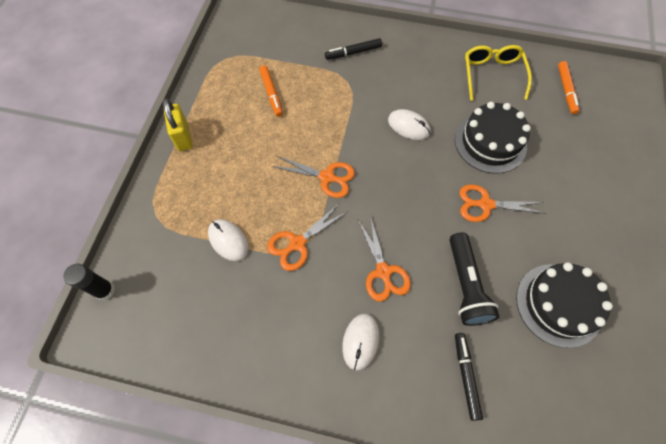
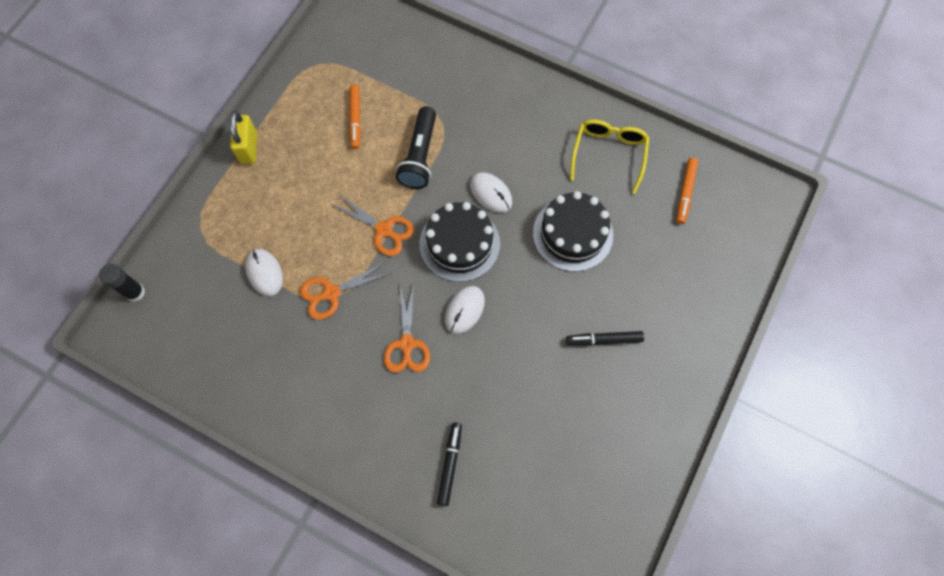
camera: 15 degrees right, 5 degrees up
black marker [325,38,382,60] -> black marker moved to [566,331,644,346]
white mouse [342,314,379,371] -> white mouse moved to [445,286,485,334]
black flashlight [449,232,500,326] -> black flashlight moved to [396,106,436,189]
orange scissors [459,184,546,222] -> none
black cake [516,262,613,348] -> black cake moved to [420,202,500,282]

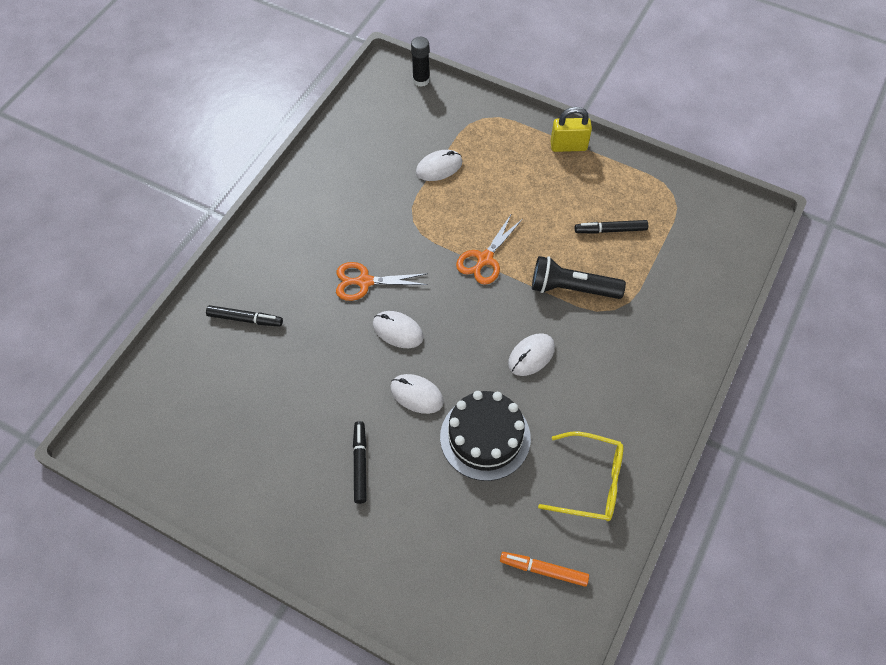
camera: 90 degrees right, 10 degrees down
orange scissors [300,262,391,320] -> none
orange marker [349,85,361,149] -> black marker [575,220,648,234]
black cake [420,202,500,282] -> none
none -> white mouse [390,374,444,414]

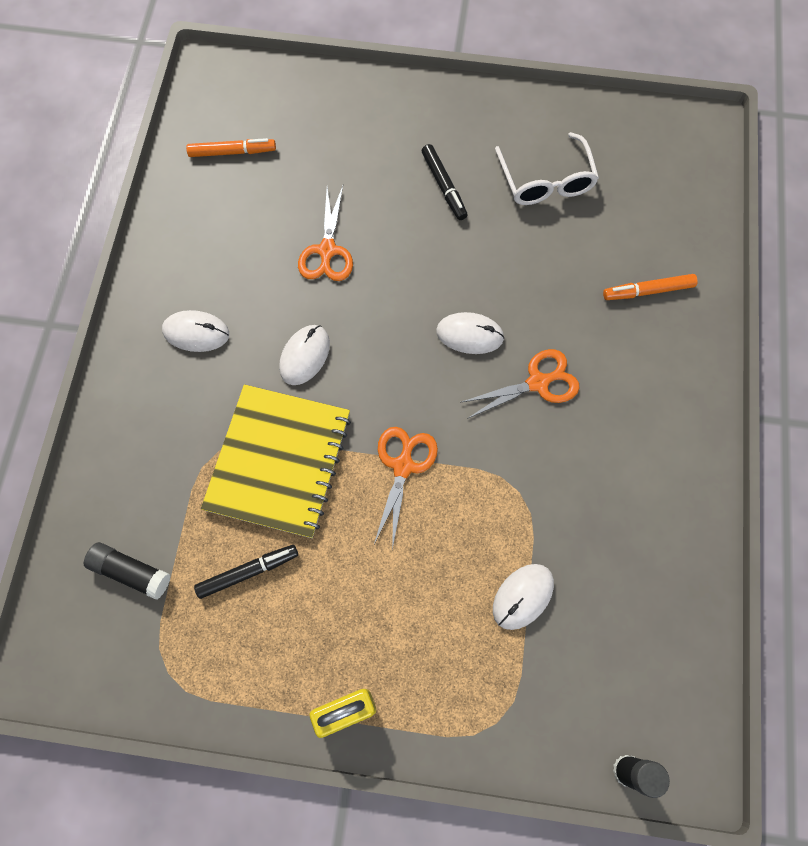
camera: 160 degrees right, 10 degrees up
black marker [206,305,283,327] -> orange marker [603,274,698,300]
white mouse [390,374,444,414] -> white mouse moved to [162,310,229,352]
black cake [440,391,531,481] -> orange scissors [298,186,353,281]
black flashlight [532,256,626,299] -> yellow notebook [201,384,351,538]
yellow glasses [538,432,623,521] -> none
none -> black glue stick [84,542,170,599]
none -> white glasses [495,132,599,205]

